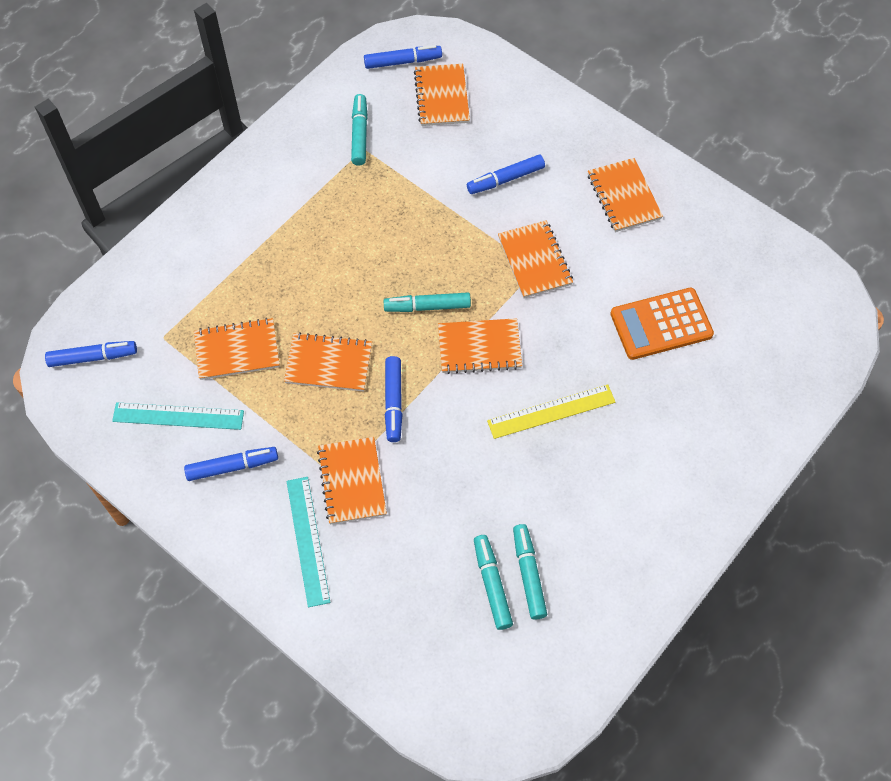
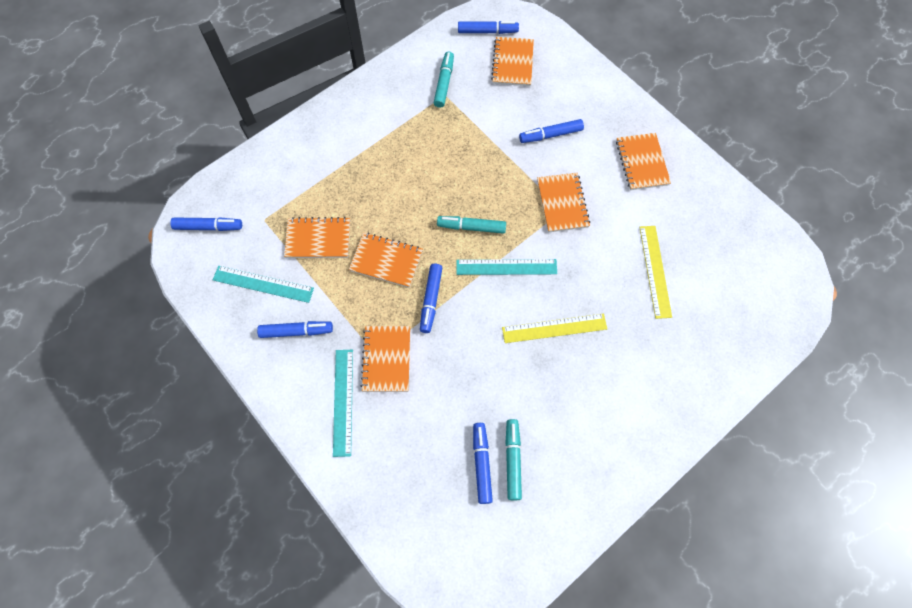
camera: 10 degrees right, 5 degrees up
orange notebook [438,318,522,374] -> turquoise ruler [456,259,557,275]
turquoise marker [474,535,513,630] -> blue marker [473,423,493,504]
orange calculator [610,288,714,360] -> yellow ruler [640,226,672,319]

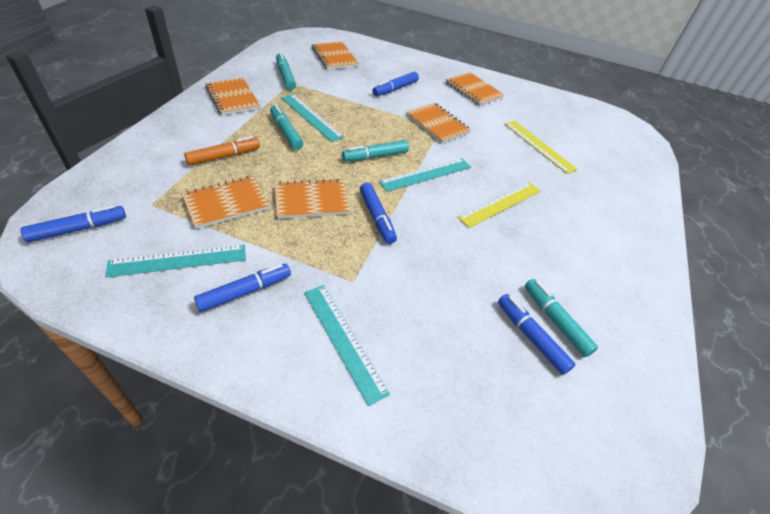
camera: 35 degrees left, 20 degrees down
orange notebook [361,326,410,392] -> orange notebook moved to [205,78,260,116]
blue marker [458,21,519,34] -> none
none -> orange marker [184,136,260,166]
none -> turquoise marker [270,104,303,150]
none -> turquoise ruler [281,94,344,142]

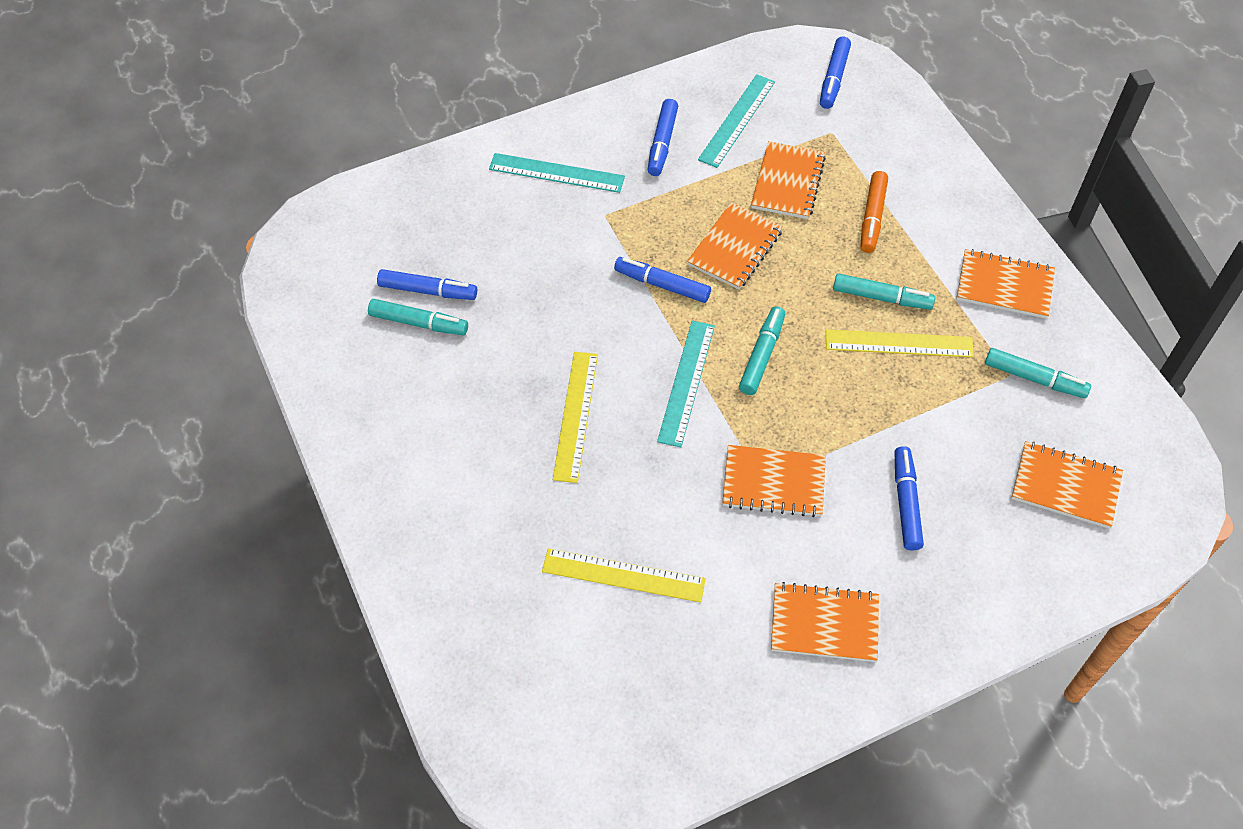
camera: 140 degrees right, 10 degrees up
turquoise ruler [281,94,344,142] -> yellow ruler [826,329,974,357]

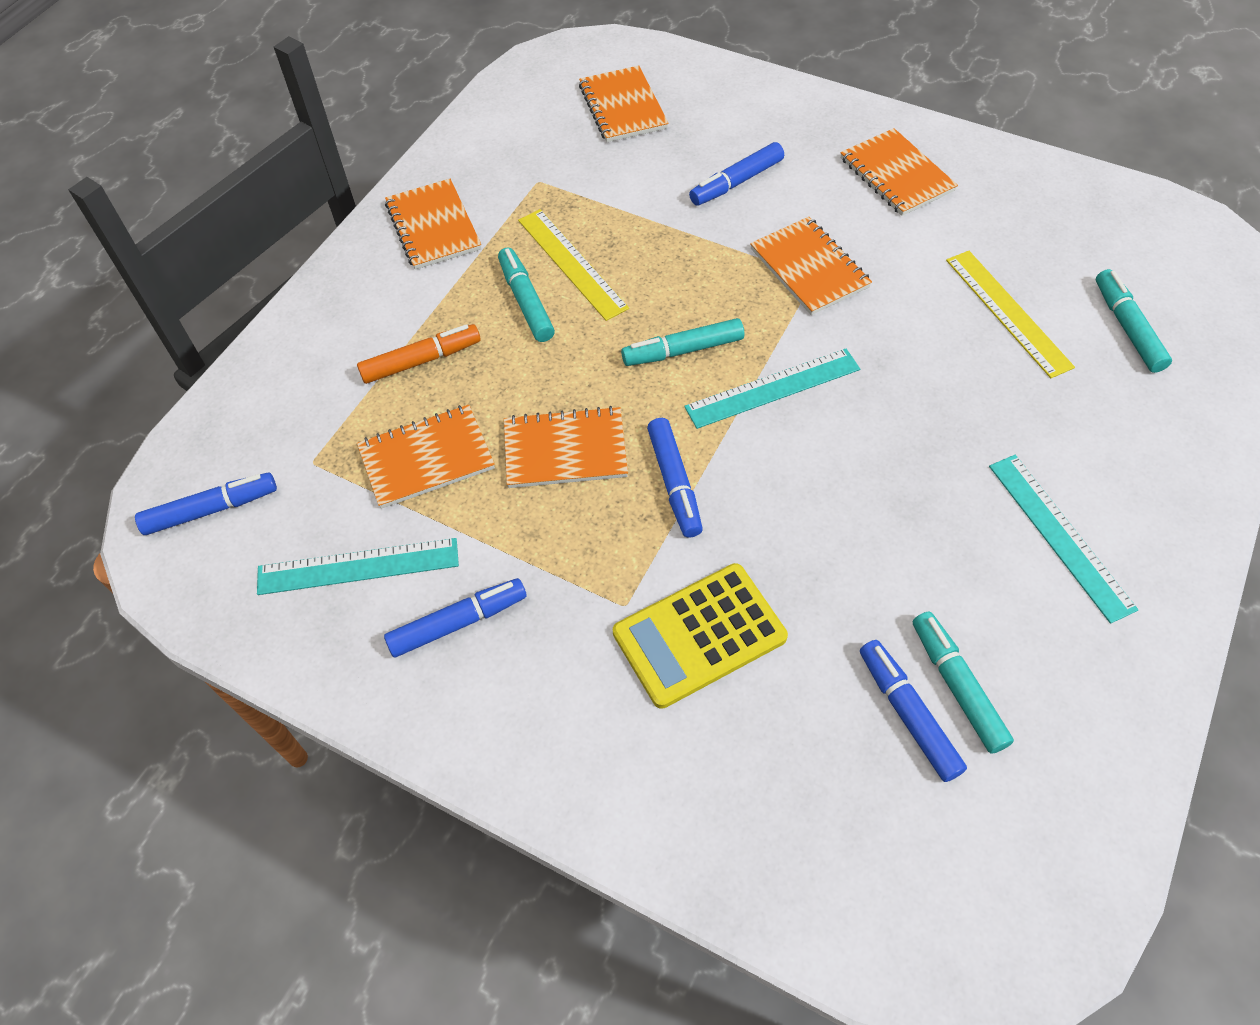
camera: 125 degrees left, 0 degrees up
turquoise ruler [489,153,625,193] -> turquoise ruler moved to [989,455,1138,624]
yellow ruler [553,352,598,483] -> none
turquoise marker [985,348,1091,398] -> turquoise marker moved to [1096,269,1172,373]
none -> yellow calculator [613,563,788,709]

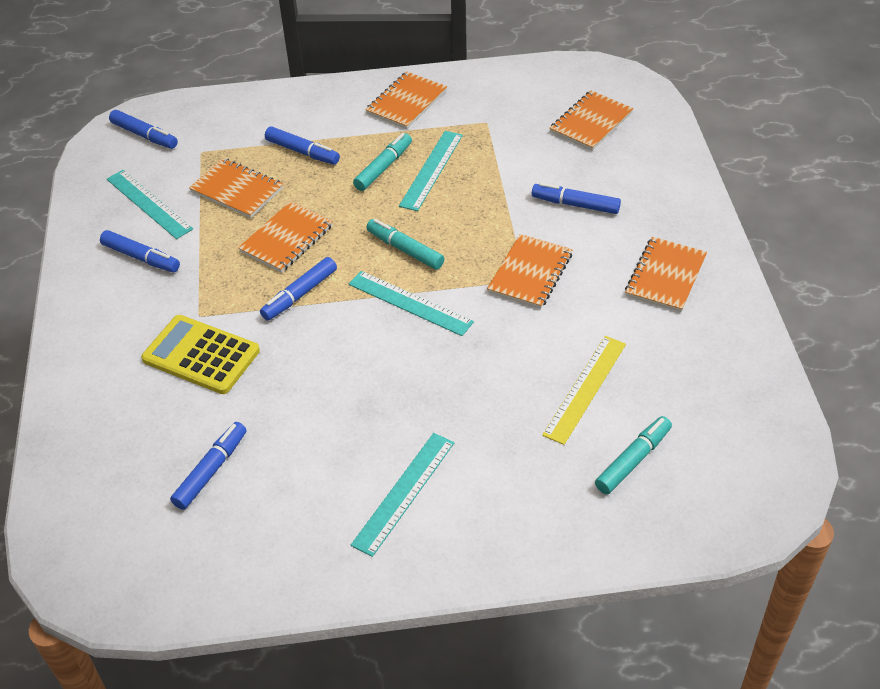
camera: 55 degrees right, 10 degrees down
orange marker [357,324,481,384] -> blue marker [265,127,340,165]
orange notebook [504,406,628,488] -> orange notebook turned 75 degrees clockwise [238,201,333,273]
yellow ruler [518,209,629,321] -> turquoise ruler [399,131,463,211]
turquoise marker [913,611,1014,754] -> none

